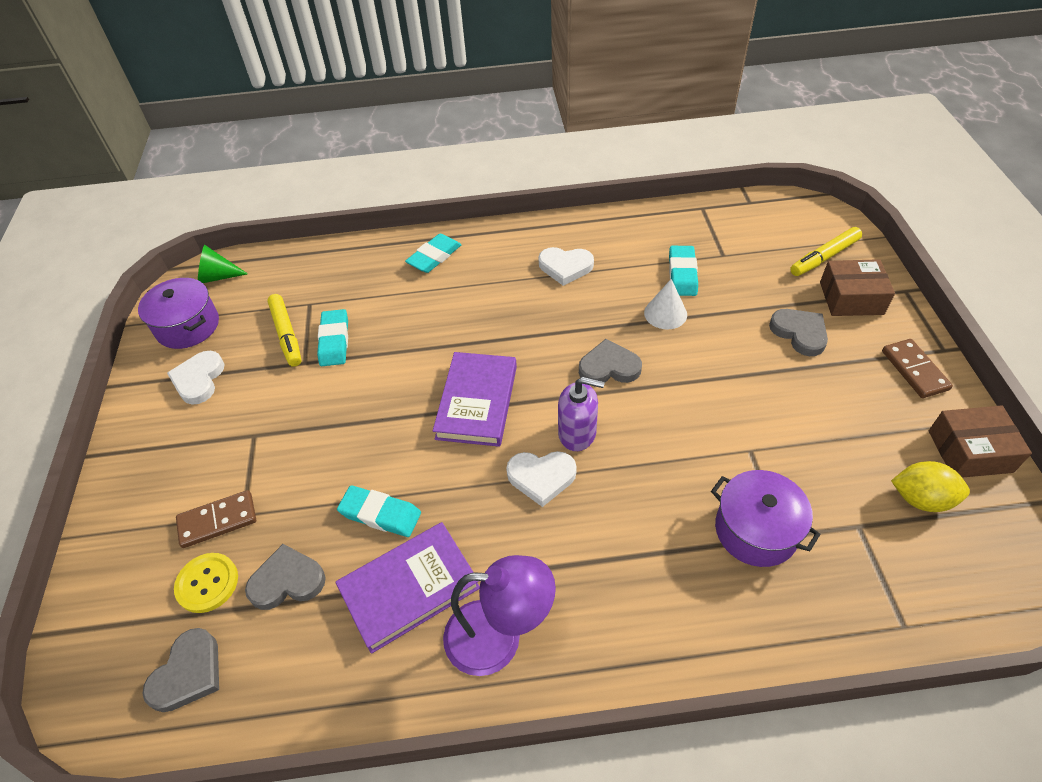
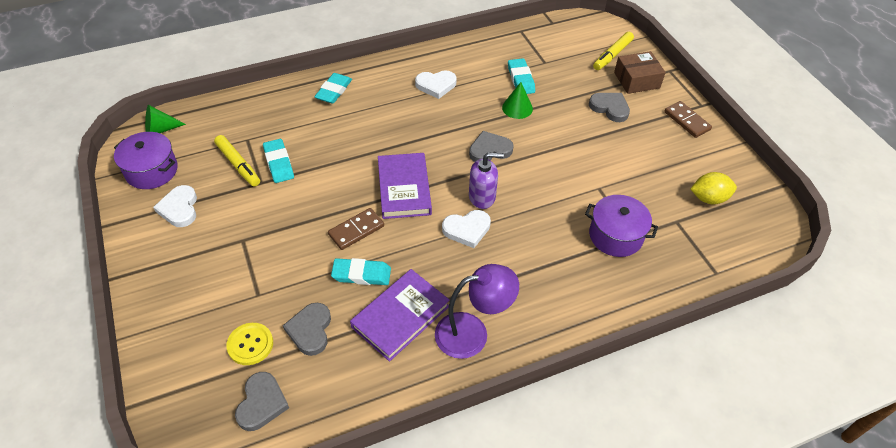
camera: 20 degrees left, 0 degrees up
brown domino [176,490,256,548] -> brown domino moved to [328,208,384,250]
grey heart [245,544,326,610] -> grey heart turned 60 degrees counterclockwise [283,303,331,356]
white cone [644,279,687,329] -> green cone [502,82,533,119]
brown box [929,405,1032,478] -> none

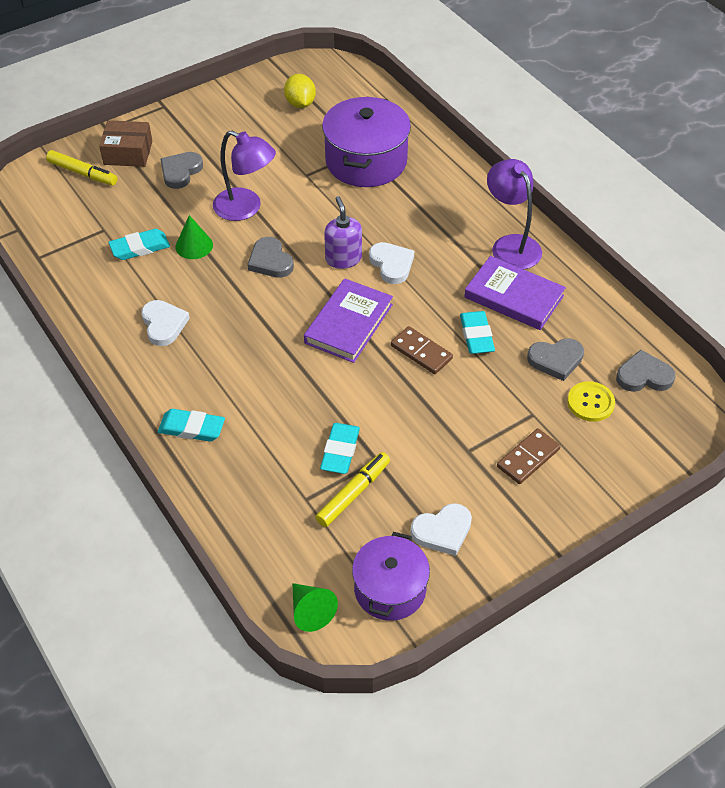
camera: 100 degrees left, 0 degrees up
turquoise eraser [263,139,294,183] -> turquoise eraser turned 45 degrees counterclockwise [320,423,360,474]
purple book [378,153,432,219] -> purple book turned 45 degrees counterclockwise [304,278,393,363]
purple pot [585,195,658,257] -> purple pot [322,97,411,187], size x1.54
brown box [614,51,666,94] -> brown box turned 60 degrees counterclockwise [99,120,152,167]
brown domino [664,101,712,138] -> brown domino moved to [497,428,561,484]
none -> purple lamp [213,130,276,221]

